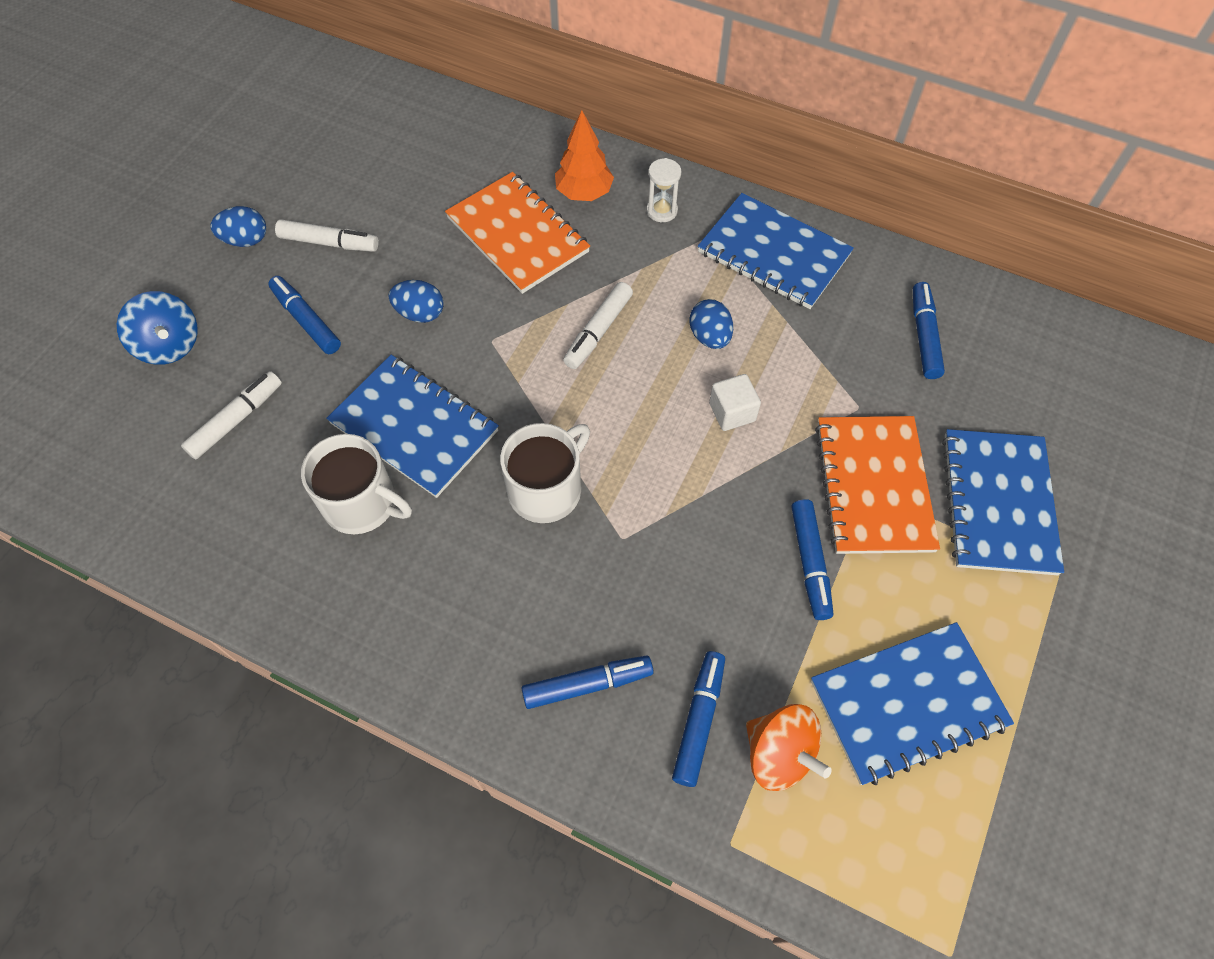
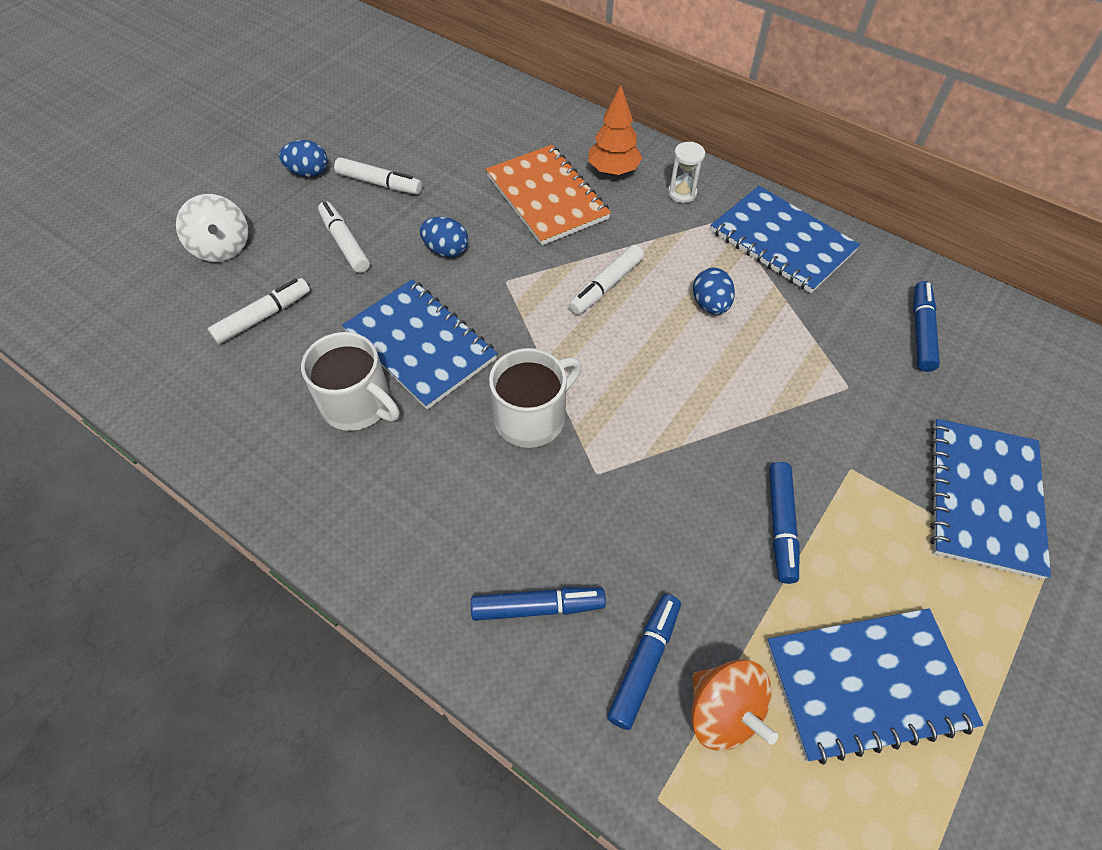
camera: 10 degrees right, 5 degrees down
blue spinning top [117,291,198,365] -> white spinning top [176,194,248,262]
blue marker [268,276,341,354] -> white marker [318,201,370,273]
white cube [709,374,761,431] -> none
orange notebook [815,416,940,554] -> none

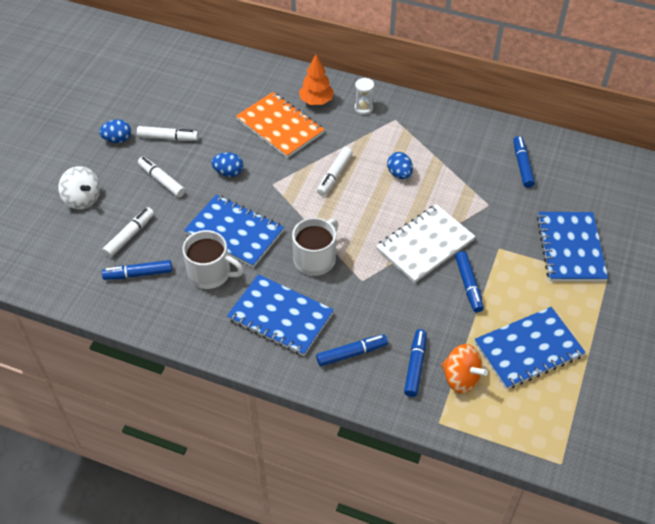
camera: 15 degrees left, 5 degrees down
blue notebook [711,186,860,293] -> blue notebook moved to [227,274,334,356]
none -> blue marker [102,260,172,280]
none -> white notebook [376,204,476,283]

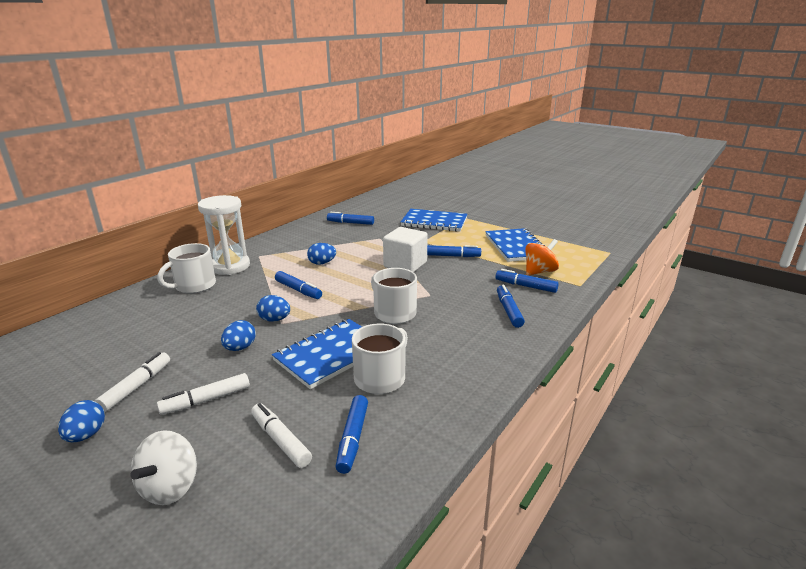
camera: 75 degrees left, 25 degrees down
white spinning top [58,166,100,209] -> white spinning top turned 135 degrees clockwise [130,430,197,505]
blue notebook [227,274,334,356] -> none
orange notebook [236,92,324,158] -> none
orange tree [299,54,334,105] -> white mug [157,243,216,294]
white marker [317,147,353,196] -> blue marker [275,271,322,299]
white hourglass [355,78,374,115] -> white hourglass [198,195,250,275], size x2.17
white notebook [376,204,476,283] -> white cube [383,227,428,272]
none -> blue egg [256,295,290,322]

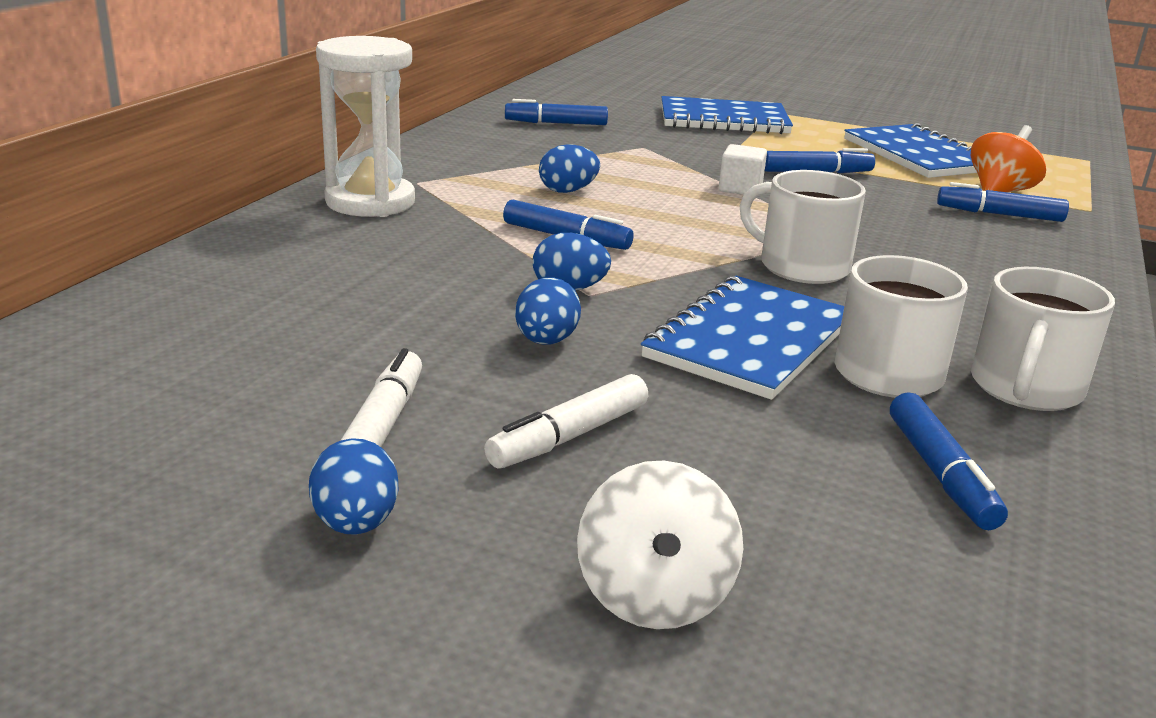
camera: 15 degrees left, 0 degrees up
white mug [157,243,216,294] -> white mug moved to [971,267,1115,411]
white marker [251,403,312,468] -> none
white cube [383,227,428,272] -> white cube [719,144,767,195], size x0.56
blue marker [497,284,525,328] -> none

